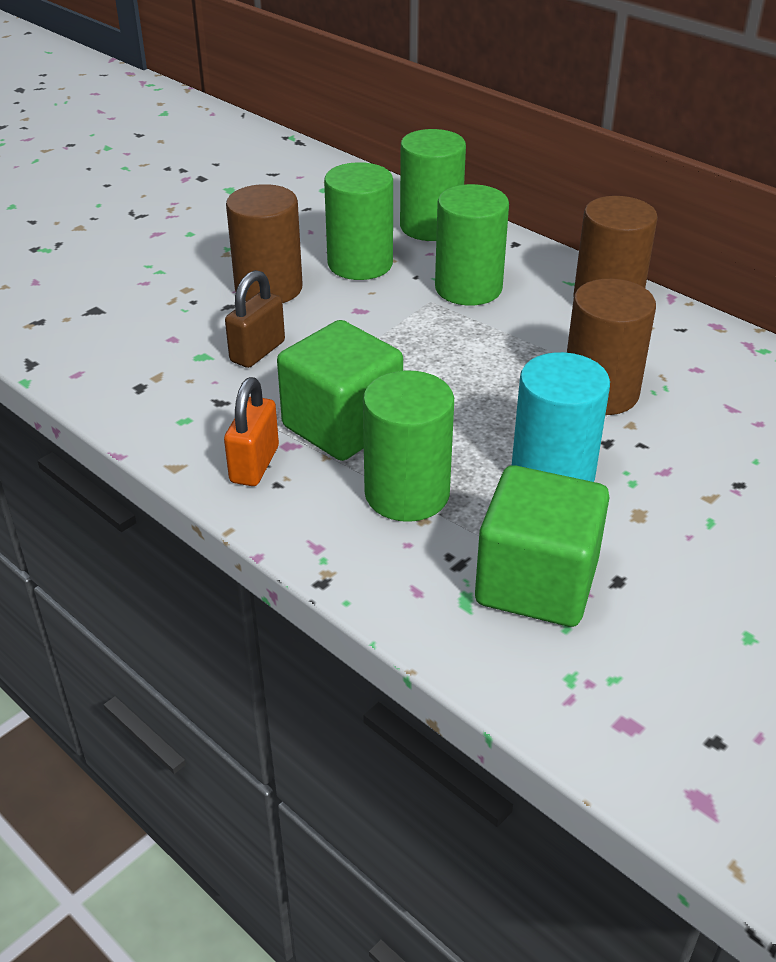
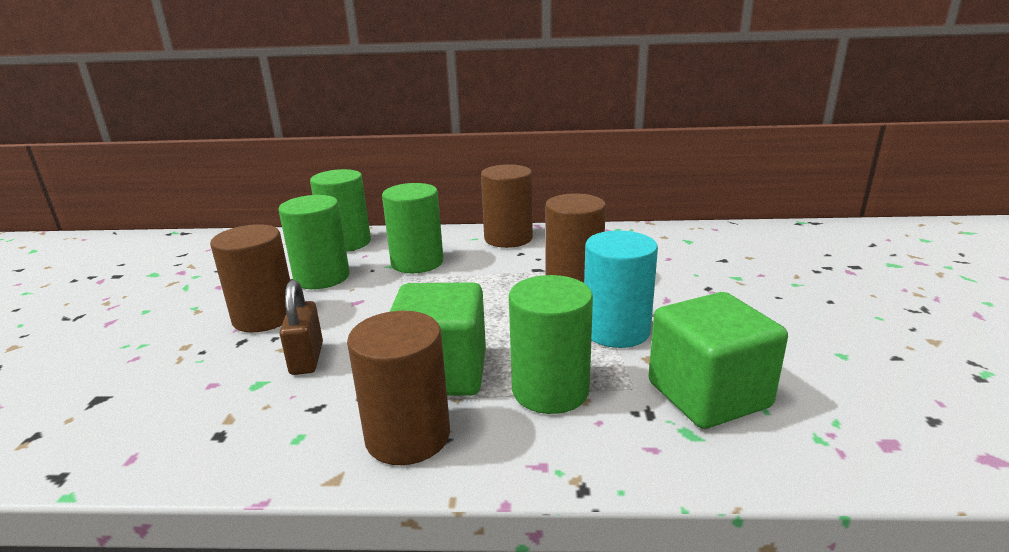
camera: 40 degrees left, 15 degrees down
orange padlock [224,377,279,486] -> brown cylinder [347,311,450,465]

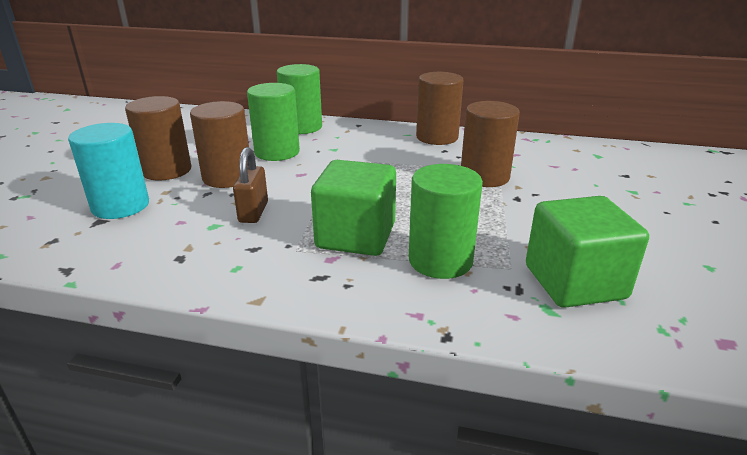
camera: 10 degrees right, 5 degrees up
brown cylinder [347,311,450,465] -> brown cylinder moved to [125,96,192,181]
green cylinder [382,183,443,273] -> none
turquoise cylinder [584,230,658,348] -> turquoise cylinder moved to [68,123,149,219]

